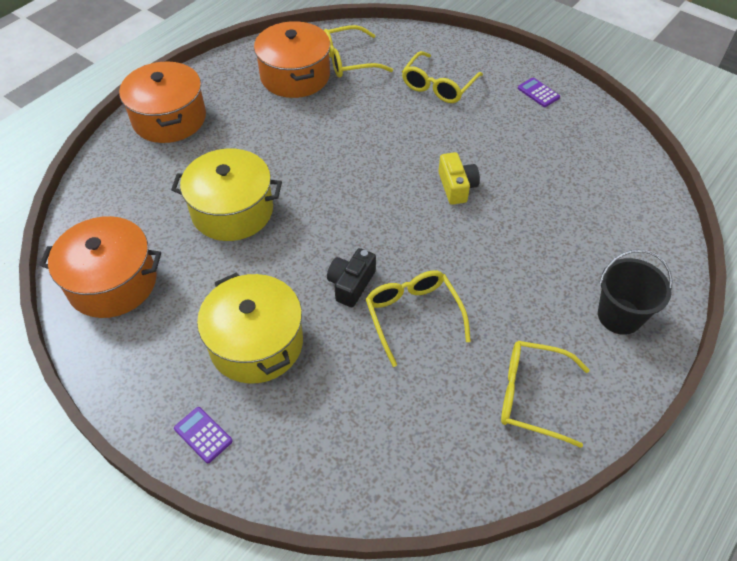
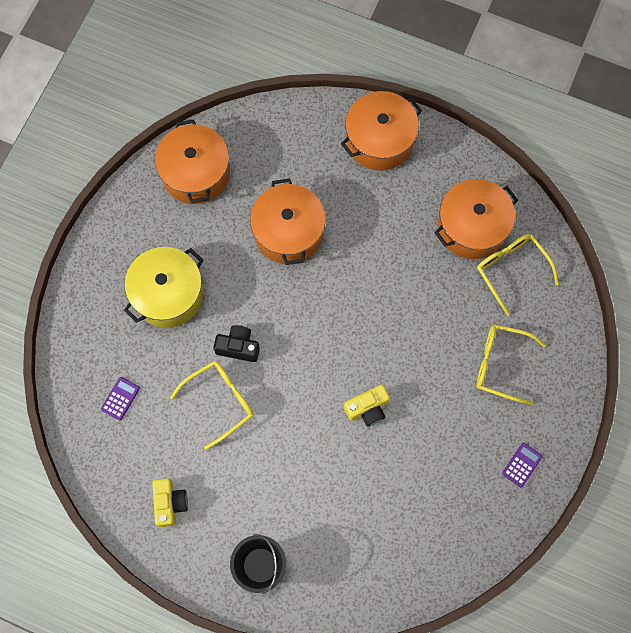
camera: 75 degrees right, 20 degrees up
yellow pot [171,149,282,241] -> orange pot [250,178,326,265]
purple calculator [174,407,233,463] -> purple calculator moved to [101,377,140,421]
yellow glasses [501,341,589,448] -> yellow camera [152,478,188,527]

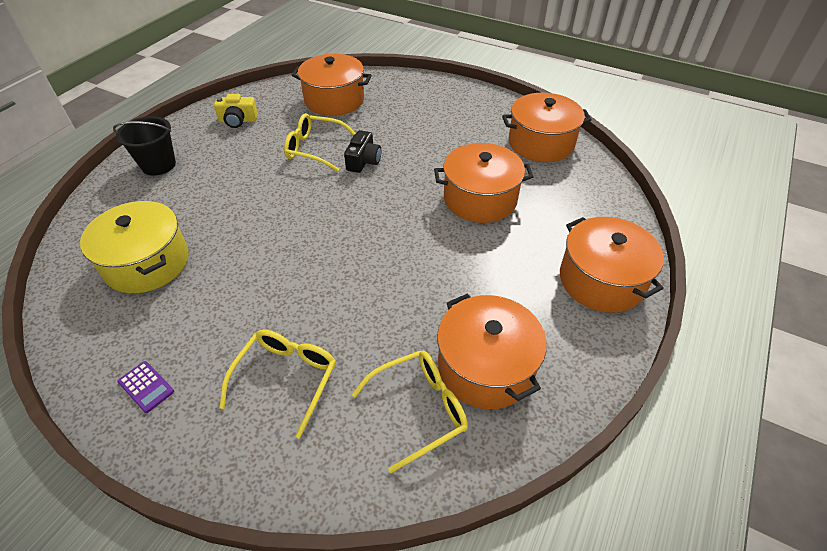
camera: 95 degrees right, 25 degrees down
purple calculator [101,377,140,421] -> orange pot [291,54,372,116]
yellow pot [124,247,203,328] -> yellow pot moved to [80,201,189,293]
yellow glasses [170,361,254,450] -> yellow glasses turned 135 degrees clockwise [284,113,356,172]
yellow camera [344,385,390,427] -> none

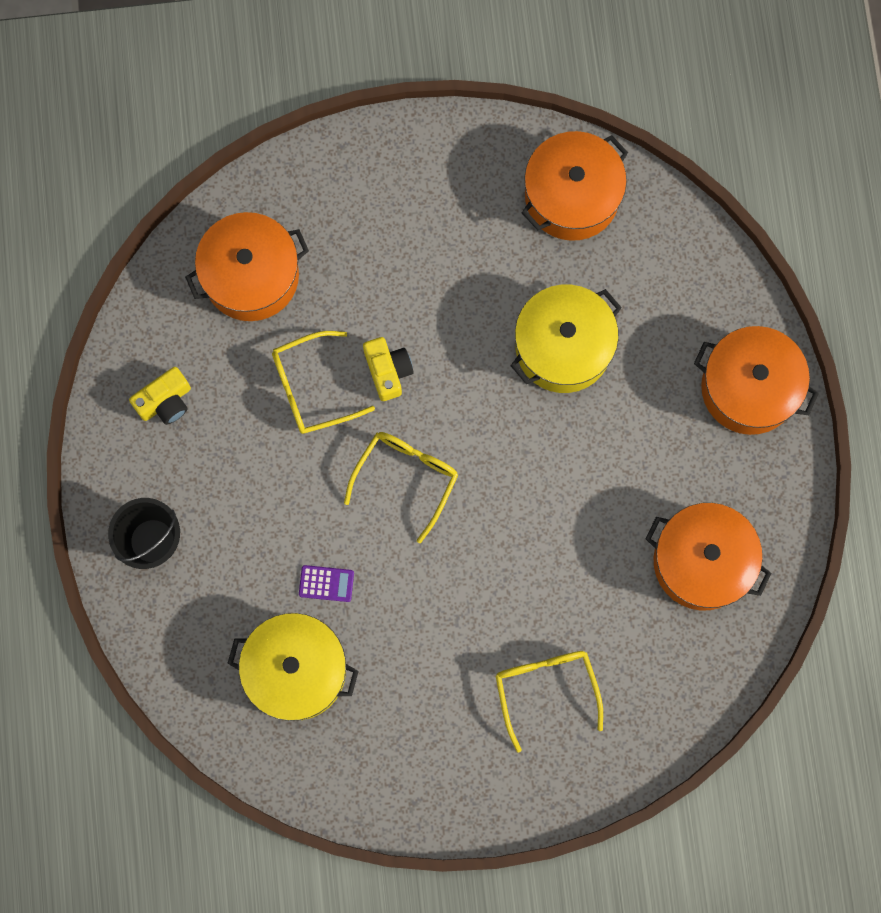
camera: 35 degrees left, 30 degrees up
purple calculator [118,361,174,413] -> purple calculator moved to [299,565,354,602]
black camera [344,130,381,173] -> yellow camera [363,337,413,401]
yellow glasses [352,351,468,473] -> yellow glasses moved to [344,432,458,543]
orange pot [434,143,534,223] -> yellow pot [510,285,622,393]

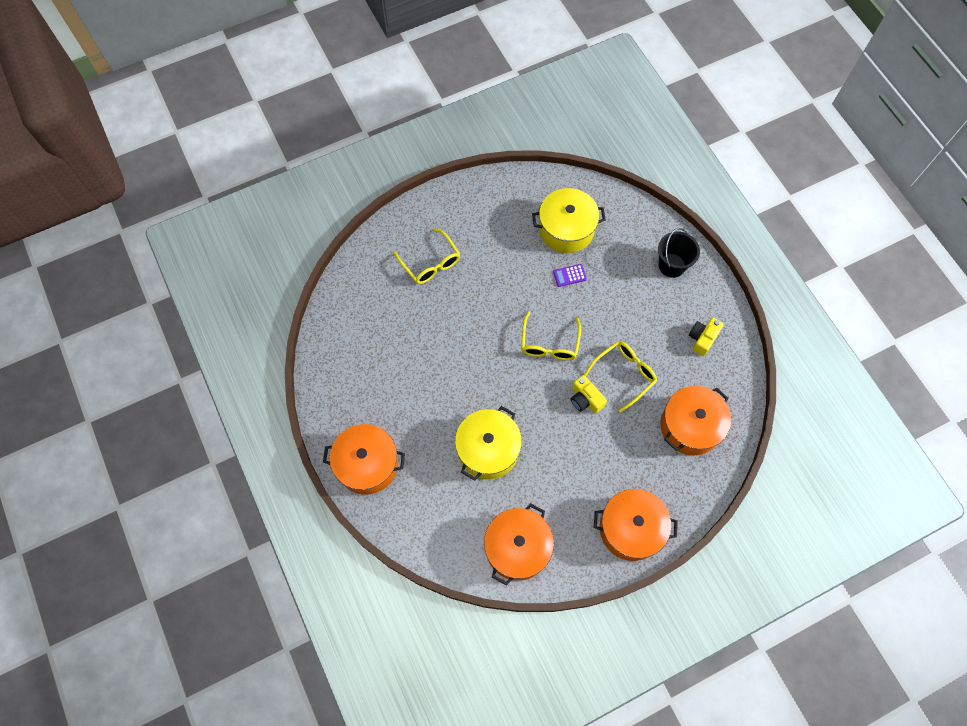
camera: 160 degrees right, 10 degrees down
orange pot [645,503,771,611] -> orange pot moved to [594,489,678,561]

